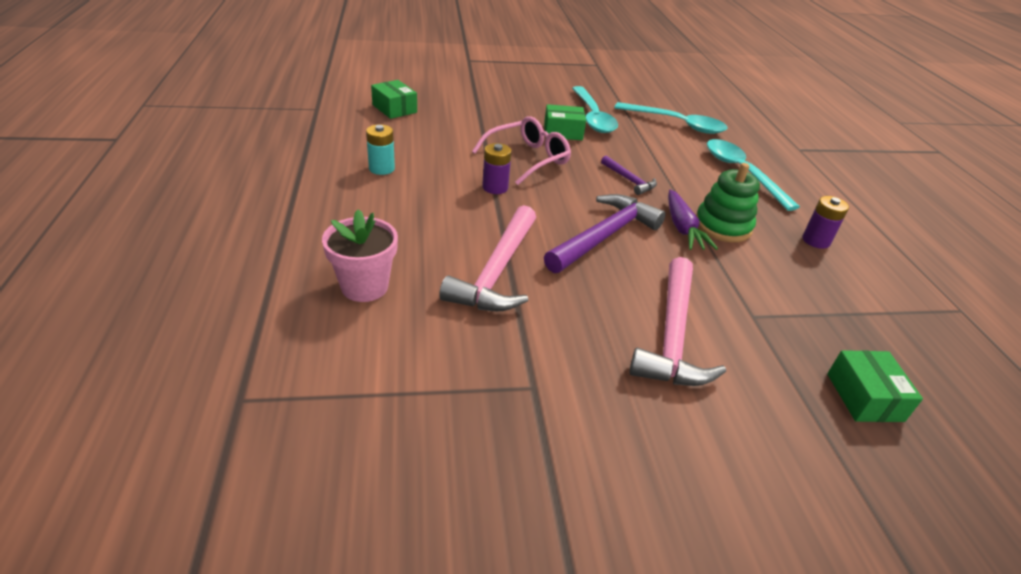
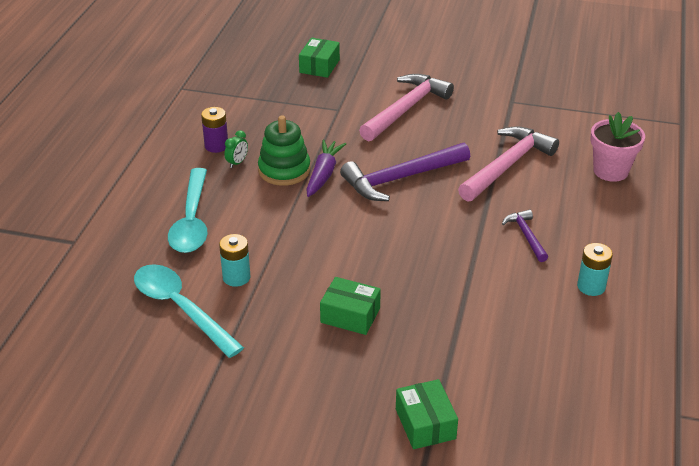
camera: 155 degrees left, 0 degrees up
green box [371,80,417,119] -> green box moved to [396,379,458,449]
pink glasses [472,116,571,185] -> none
purple battery [482,143,512,194] -> none
turquoise spoon [572,86,618,133] -> none
purple hammer [601,155,657,195] -> purple hammer moved to [502,210,548,262]
none -> turquoise battery [219,234,251,287]
none -> green clock [224,130,248,168]

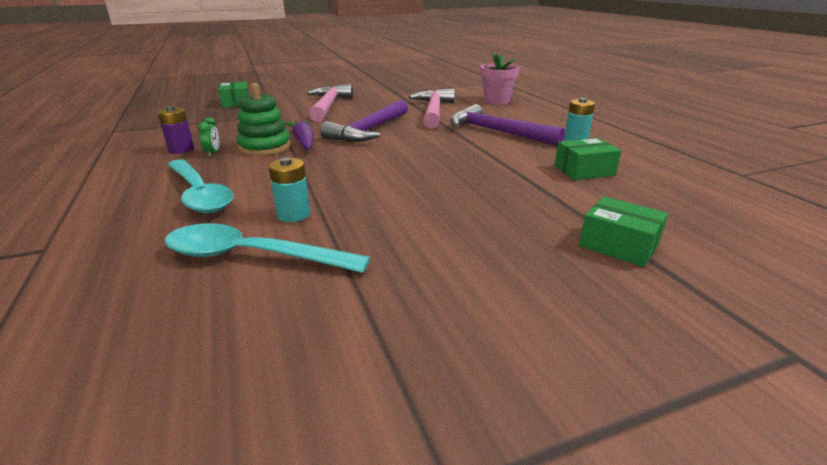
camera: 35 degrees left, 10 degrees down
green box [320,277,381,335] -> green box moved to [554,138,622,180]
purple hammer [502,210,548,262] -> purple hammer [450,104,565,146], size x1.95

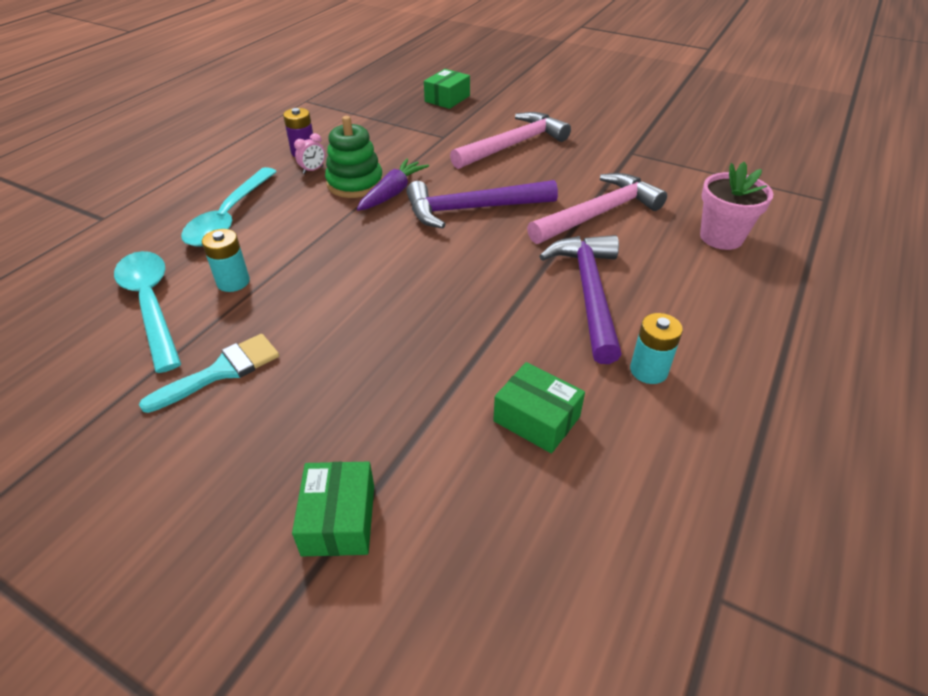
camera: 50 degrees right, 15 degrees up
green clock [198,117,220,157] -> pink clock [294,133,325,174]
none -> turquoise brush [139,334,279,413]

